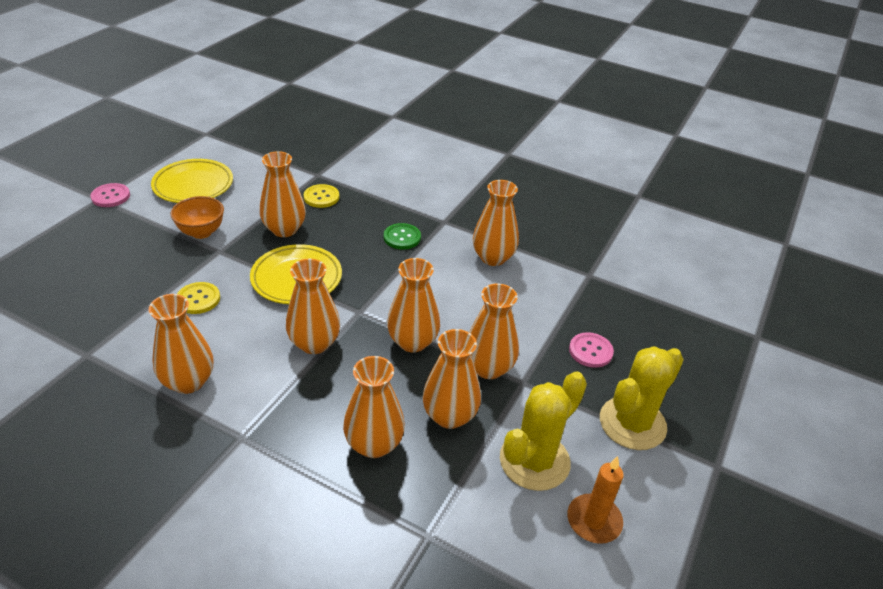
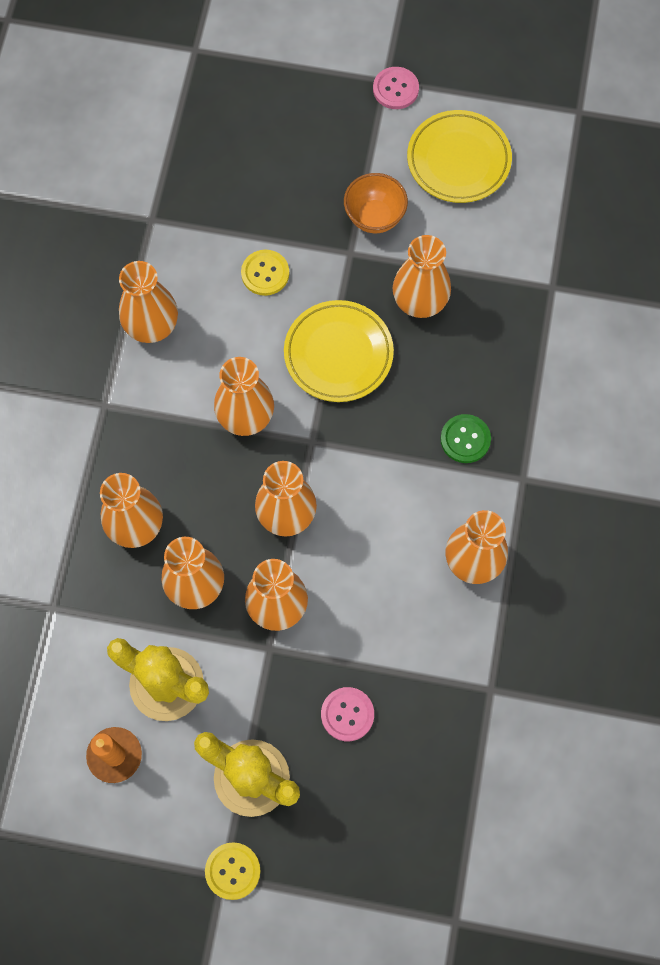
camera: 75 degrees right, 30 degrees up
yellow button [304,184,339,208] -> yellow button moved to [205,842,261,900]

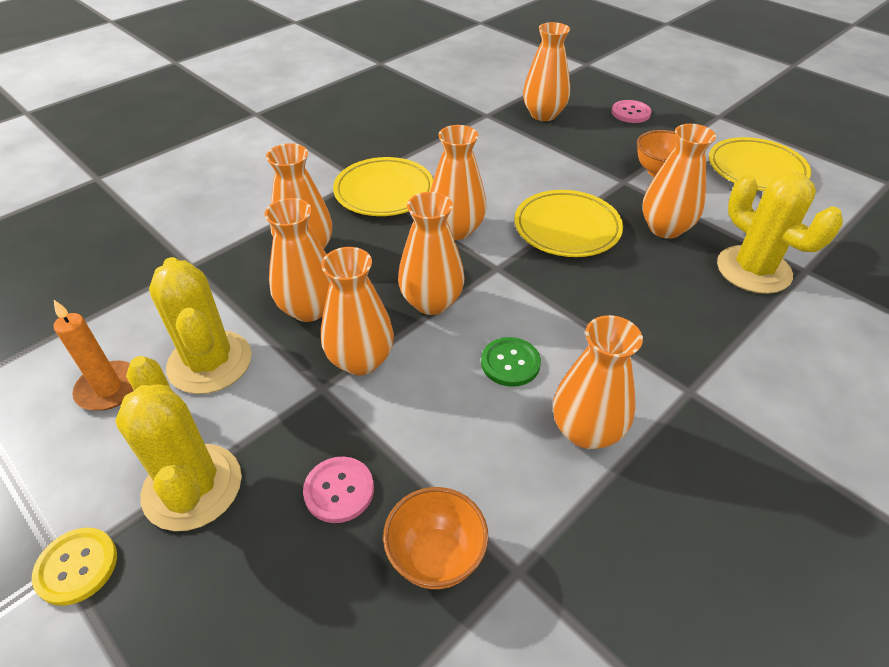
camera: 35 degrees right, 25 degrees down
orange vase [119,261,178,343] -> orange vase moved to [523,22,570,121]
yellow button [241,250,289,296] -> none
pink button [373,67,419,109] -> pink button moved to [611,100,651,123]
green button [440,414,491,463] -> green button moved to [481,337,541,387]
none -> yellow plate [333,157,433,216]
none -> orange bowl [383,487,488,589]
none -> yellow cactus [717,172,843,294]

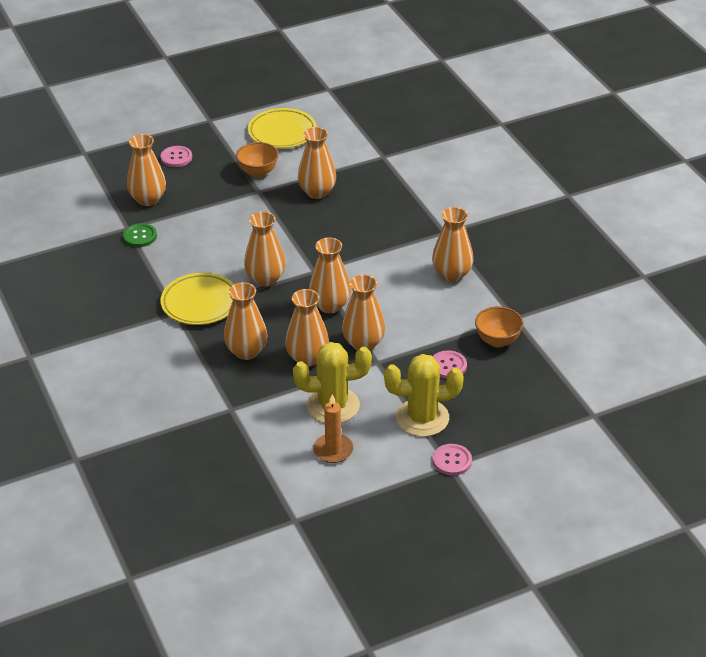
camera: 70 degrees left, 5 degrees down
yellow button [32,528,117,606] -> pink button [433,444,472,476]
green button [481,337,541,387] -> green button moved to [123,223,157,247]
yellow plate [514,190,623,257] -> none
yellow cactus [717,172,843,294] -> none

